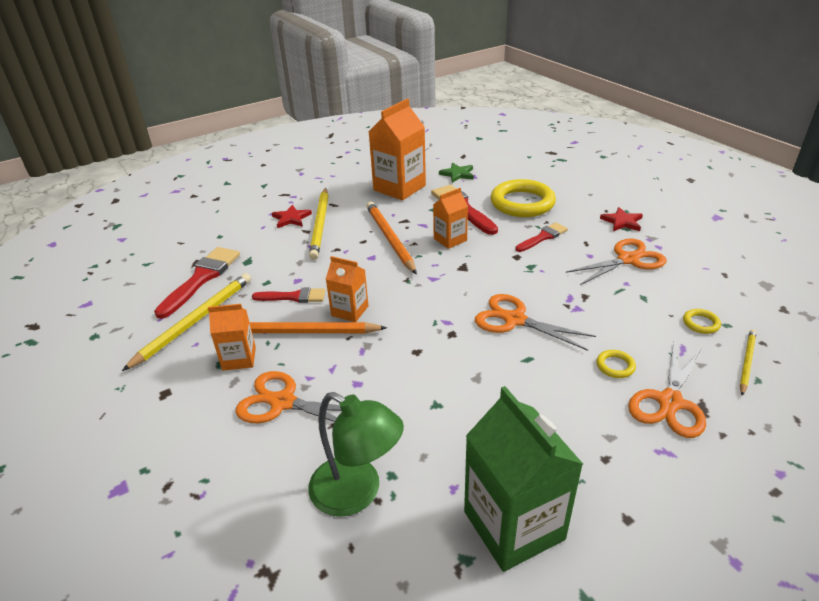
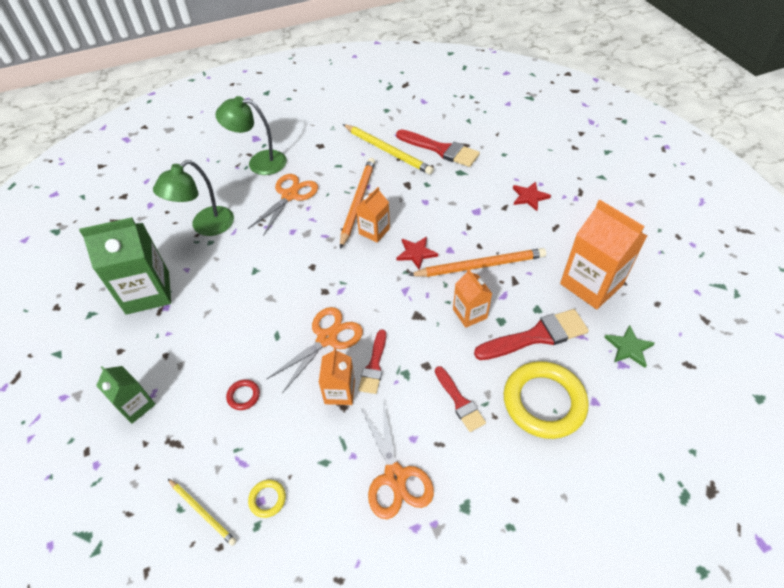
camera: 100 degrees right, 15 degrees up
orange carton [208,304,256,371] -> orange carton moved to [318,347,355,405]
red brush [252,288,325,303] -> red brush moved to [358,329,386,394]
yellow pencil [309,188,329,260] -> none
yellow ring [596,350,636,378] -> red ring [226,379,260,410]
red star [600,207,643,231] -> red star moved to [396,236,438,270]
orange scissors [628,343,706,438] -> none
none -> green carton [96,366,156,424]
none -> green lamp [215,96,287,175]

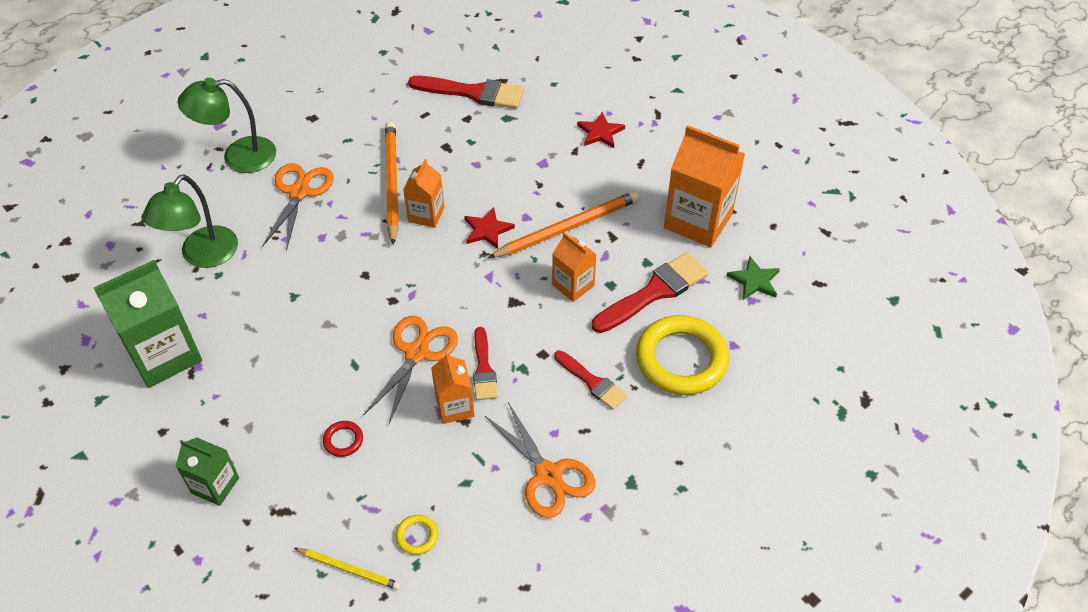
camera: 20 degrees left, 0 degrees up
yellow pencil [343,124,434,175] -> none

